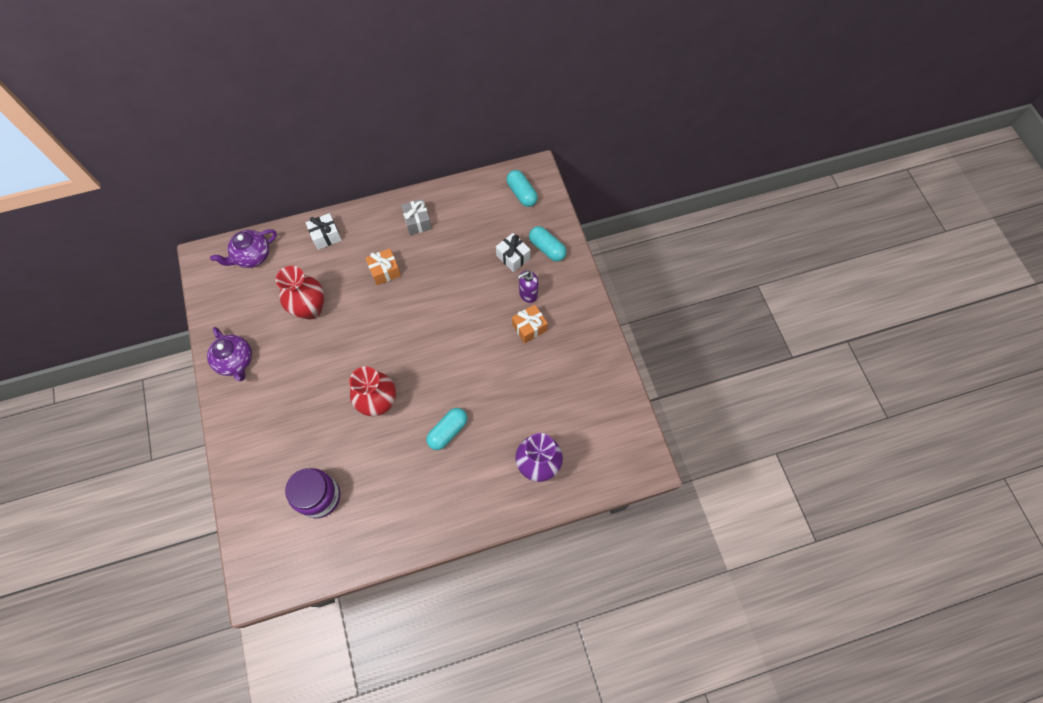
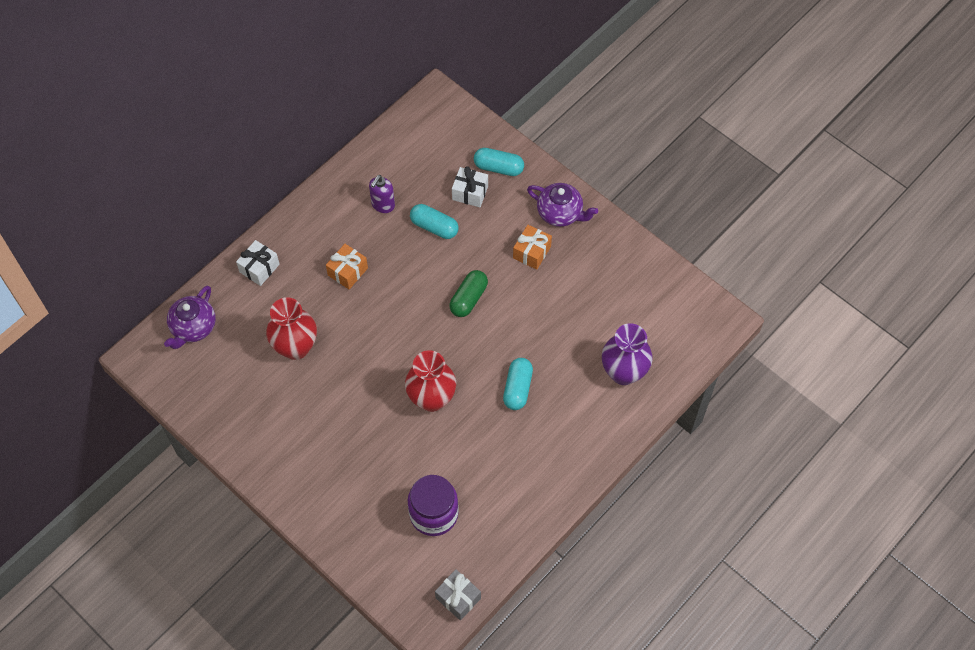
camera: 30 degrees left, 5 degrees down
purple teapot [207,327,252,381] -> purple teapot moved to [527,183,598,227]
grey gift [401,199,432,235] -> grey gift moved to [435,569,481,620]
turquoise capsule [506,170,538,207] -> turquoise capsule moved to [410,204,459,239]
purple soap dispenser [517,270,539,303] -> purple soap dispenser moved to [369,175,395,213]
none -> green capsule [449,270,488,317]

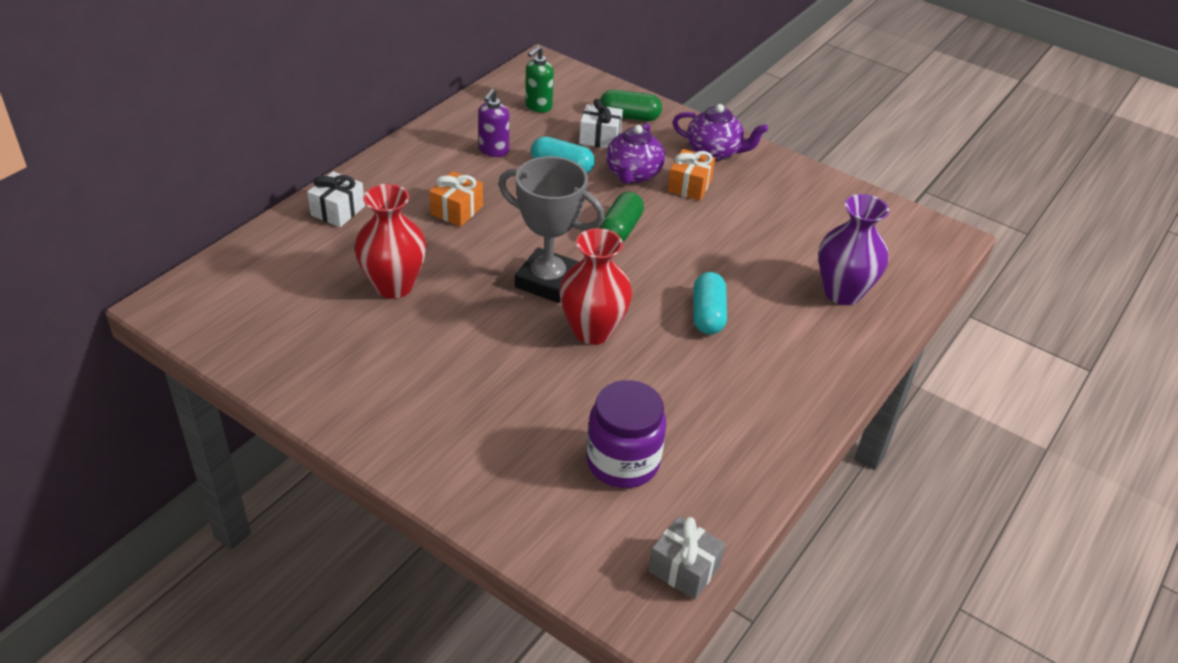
camera: 10 degrees left, 20 degrees down
purple teapot [164,285,216,349] -> purple teapot moved to [606,123,665,184]
turquoise capsule [474,148,524,176] -> green capsule [600,90,662,121]
none -> grey trophy [498,156,605,303]
none -> green soap dispenser [525,46,554,113]

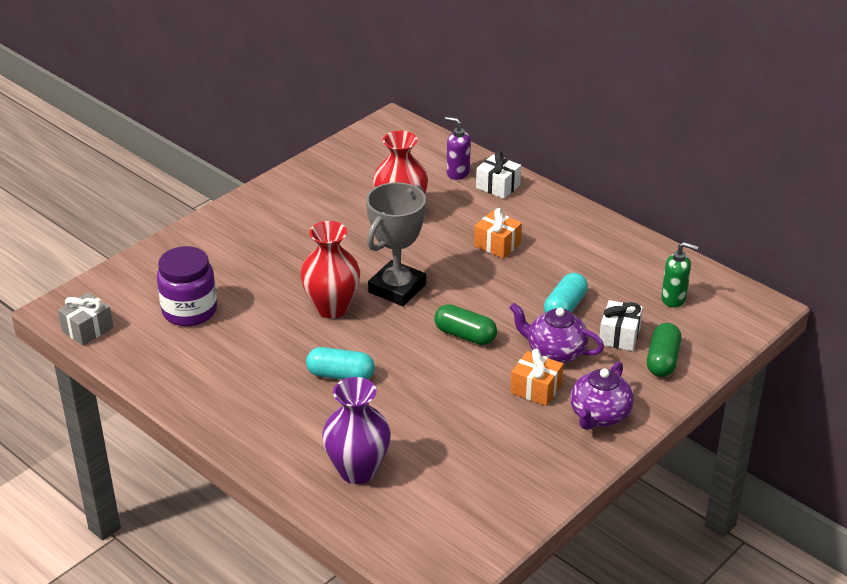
camera: 100 degrees right, 5 degrees down
purple soap dispenser [478,89,509,157] -> purple soap dispenser moved to [445,117,471,180]
green soap dispenser [525,46,554,113] -> green soap dispenser turned 150 degrees clockwise [661,242,699,308]

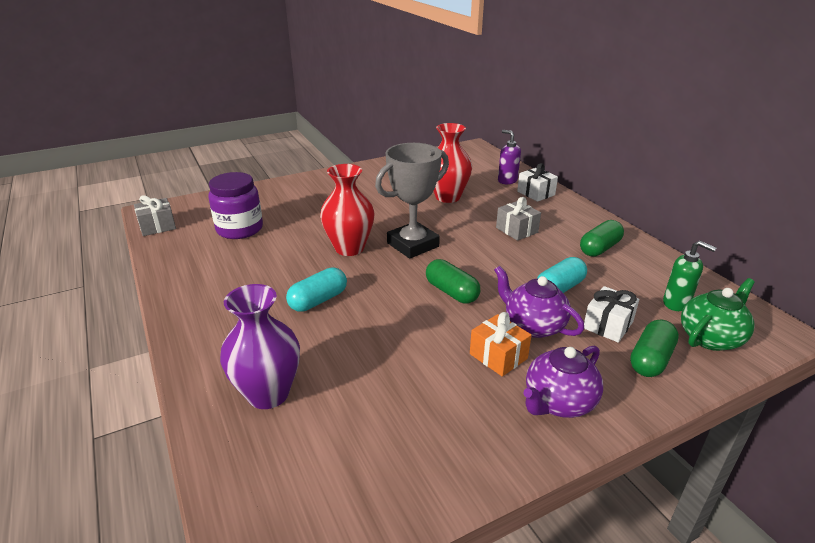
camera: 20 degrees right, 5 degrees down
turquoise capsule [306,347,375,380] -> turquoise capsule turned 75 degrees counterclockwise [286,267,347,312]
orange gift [474,208,522,259] -> grey gift [496,197,541,241]
none -> green capsule [580,220,624,257]
none -> green teapot [681,278,755,351]

